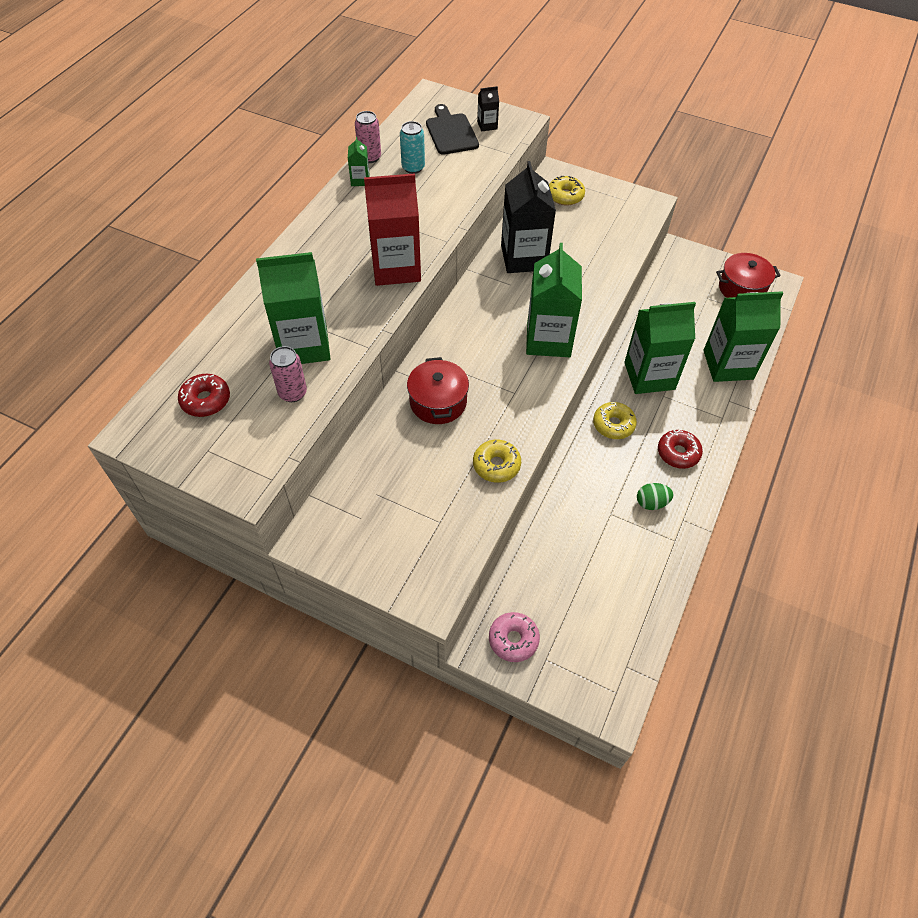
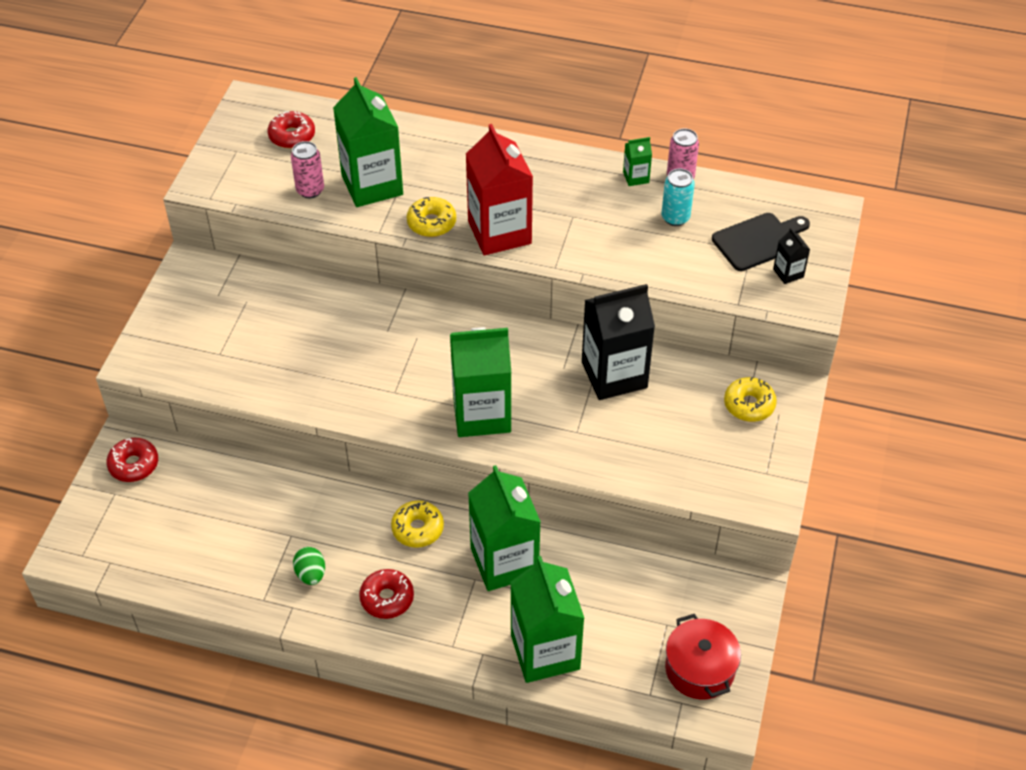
camera: 80 degrees right, 5 degrees down
red pot [407,357,469,424] -> none
yellow donut [473,440,521,483] -> yellow donut moved to [407,197,456,237]
pink donut [489,612,540,662] -> red donut [106,438,158,482]

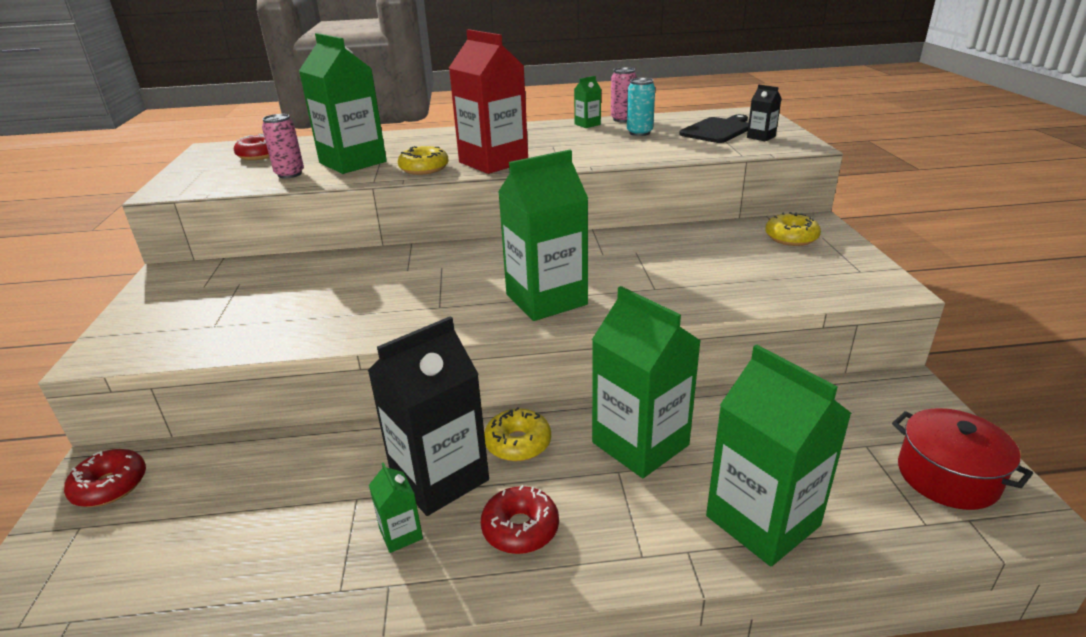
camera: 20 degrees left, 20 degrees down
green egg [293,547,325,585] -> green carton [369,462,423,553]
black carton [582,284,655,400] -> black carton moved to [368,316,489,516]

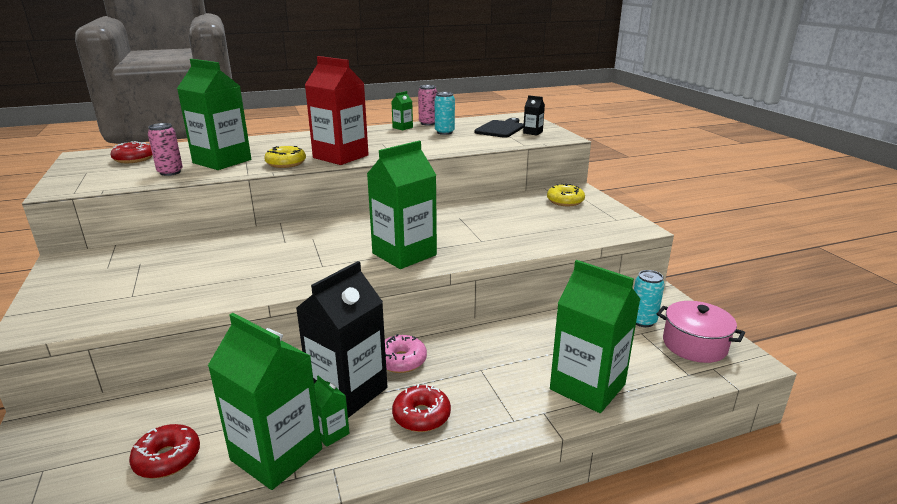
camera: 15 degrees left, 5 degrees down
red donut [64,449,146,507] -> red donut moved to [129,424,200,479]
yellow donut [484,407,551,461] -> pink donut [385,334,427,373]
green carton [592,286,701,478] -> green carton moved to [208,313,322,490]
red pot [892,408,1033,510] -> pink pot [657,301,745,363]
none -> turquoise can [634,270,665,327]

